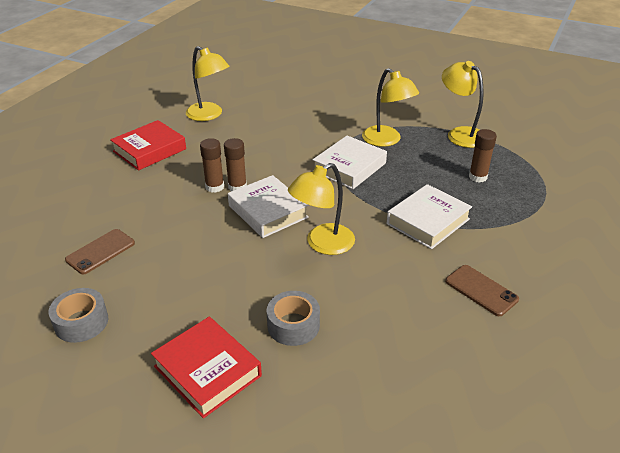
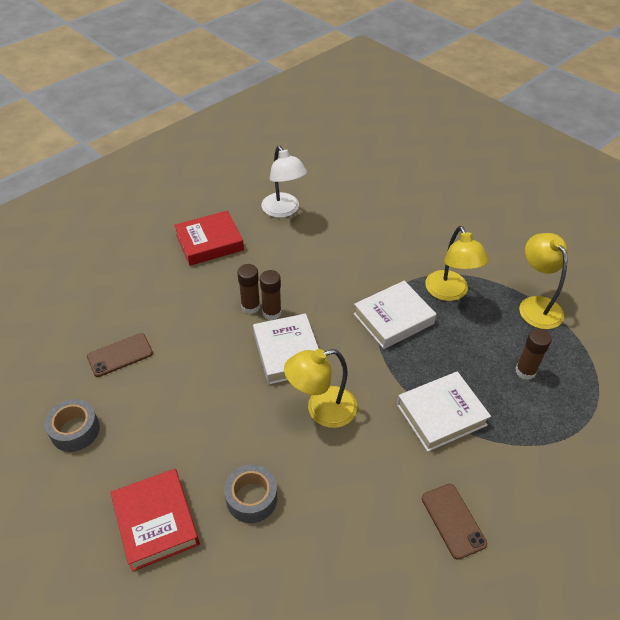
camera: 20 degrees right, 10 degrees up
yellow lamp [186,46,229,121] -> white lamp [261,146,307,218]

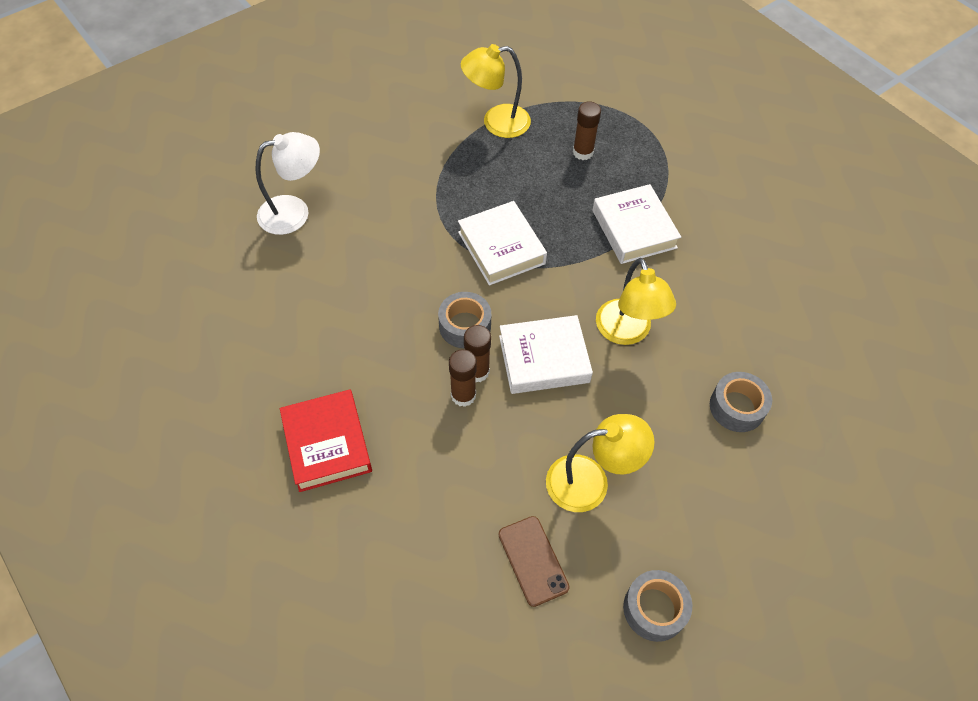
camera: 85 degrees left, 10 degrees up
red book [111,469,200,572] -> none
white lamp [261,146,307,218] -> white lamp moved to [255,132,320,235]
brown phone [422,484,487,560] -> none
yellow lamp [425,226,489,301] -> yellow lamp moved to [546,414,655,512]
none -> grey tape [438,292,491,348]

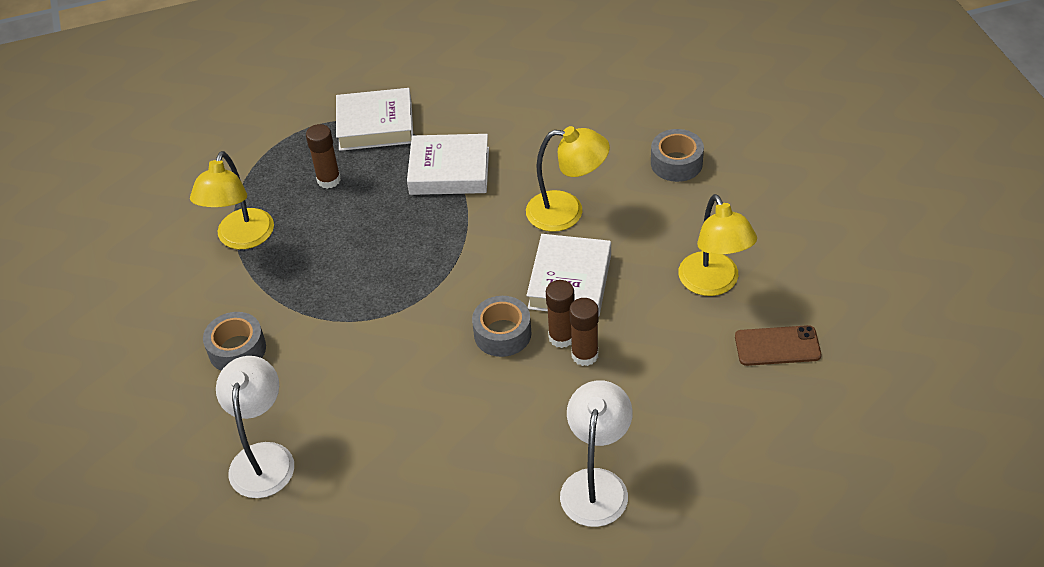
camera: 65 degrees left, 10 degrees down
red book [280,389,372,492] -> white lamp [560,380,633,527]
white book [458,201,547,286] -> white book moved to [336,88,413,151]
yellow lamp [546,414,655,512] -> yellow lamp turned 150 degrees clockwise [678,194,757,296]
grey tape [623,570,692,642] -> grey tape moved to [203,312,266,371]

